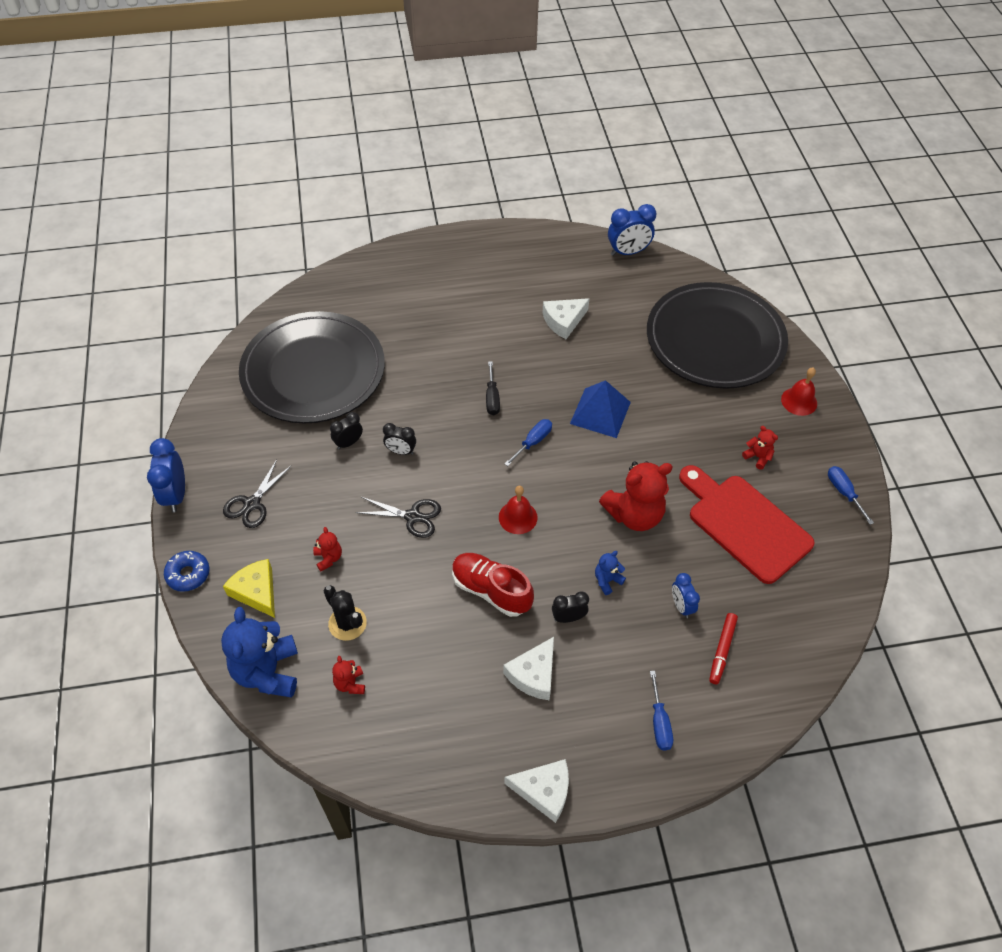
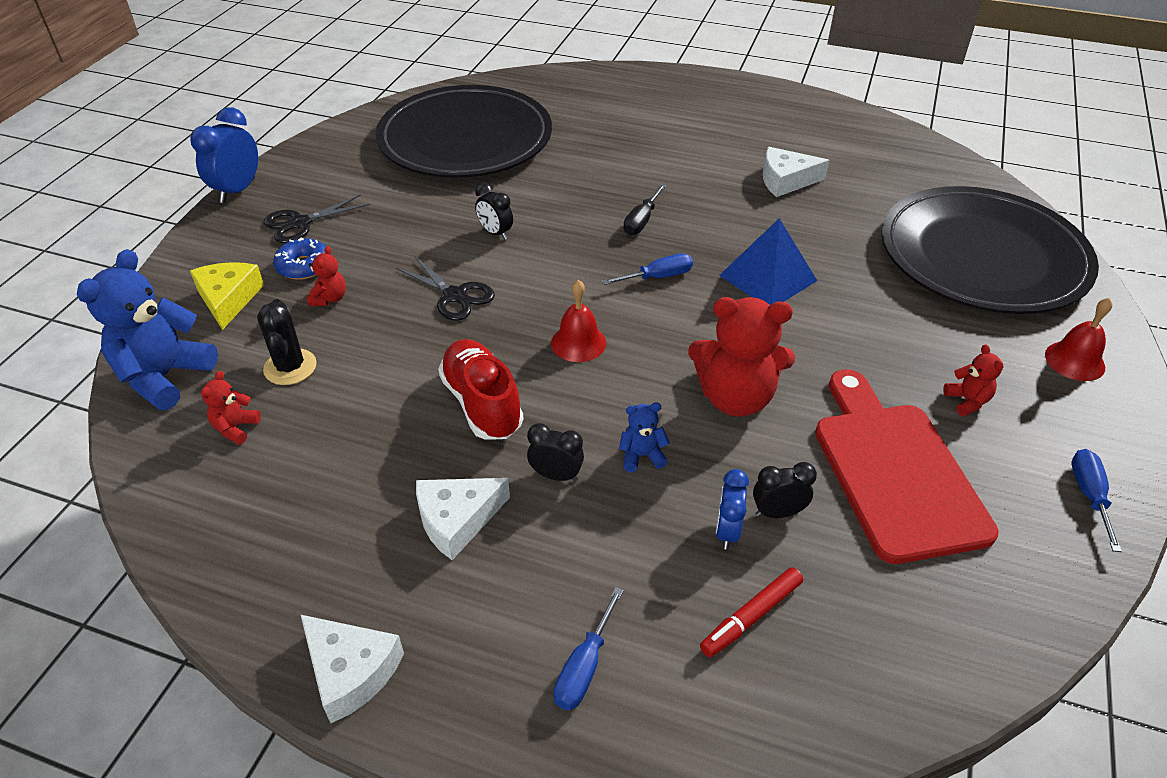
camera: 30 degrees right, 10 degrees down
blue donut [164,551,210,592] -> blue donut moved to [273,237,326,280]
black clock [330,412,363,450] -> black clock moved to [753,462,817,518]
blue clock [608,204,656,256] -> none

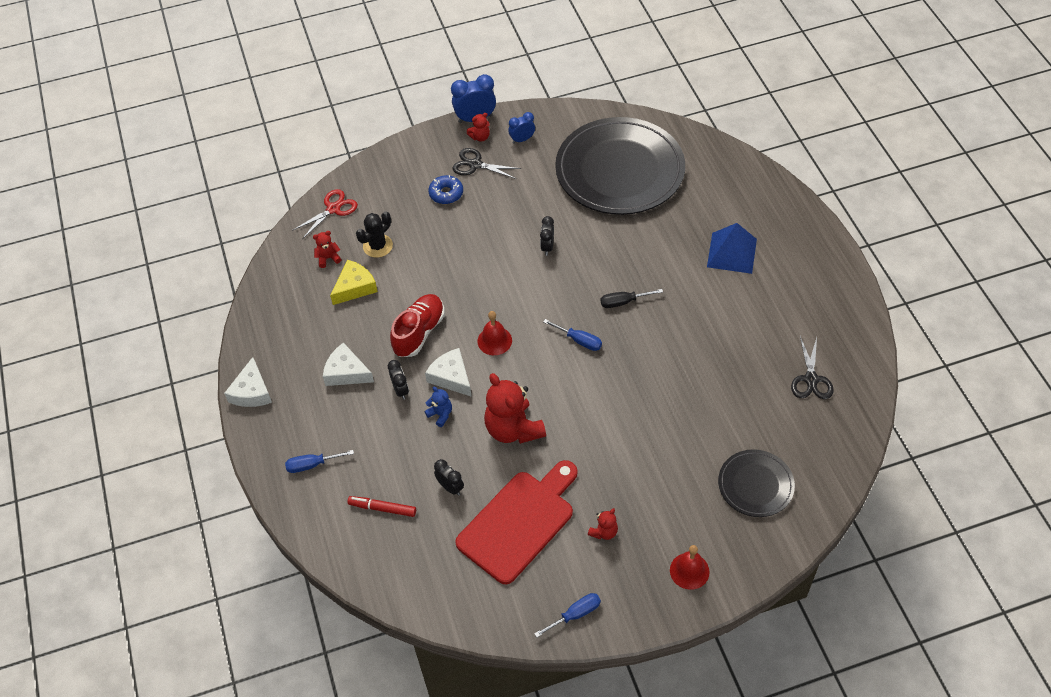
camera: 55 degrees right, 10 degrees up
blue teddy bear [77,249,218,411] -> red scissors [292,189,358,239]
yellow cheese [190,262,264,330] -> yellow cheese moved to [330,260,378,305]
red teddy bear [307,246,346,306] -> red teddy bear moved to [467,113,490,142]
black scissors [396,256,495,321] -> black scissors moved to [791,336,834,399]
blue clock [716,469,749,550] -> blue clock moved to [508,112,535,144]
blue pyramid [719,218,817,305] -> blue pyramid moved to [707,223,757,274]
white cheese [763,147,829,197] -> white cheese moved to [425,348,472,397]
black plate [881,186,1099,314] -> black plate [718,449,795,517], size x0.49

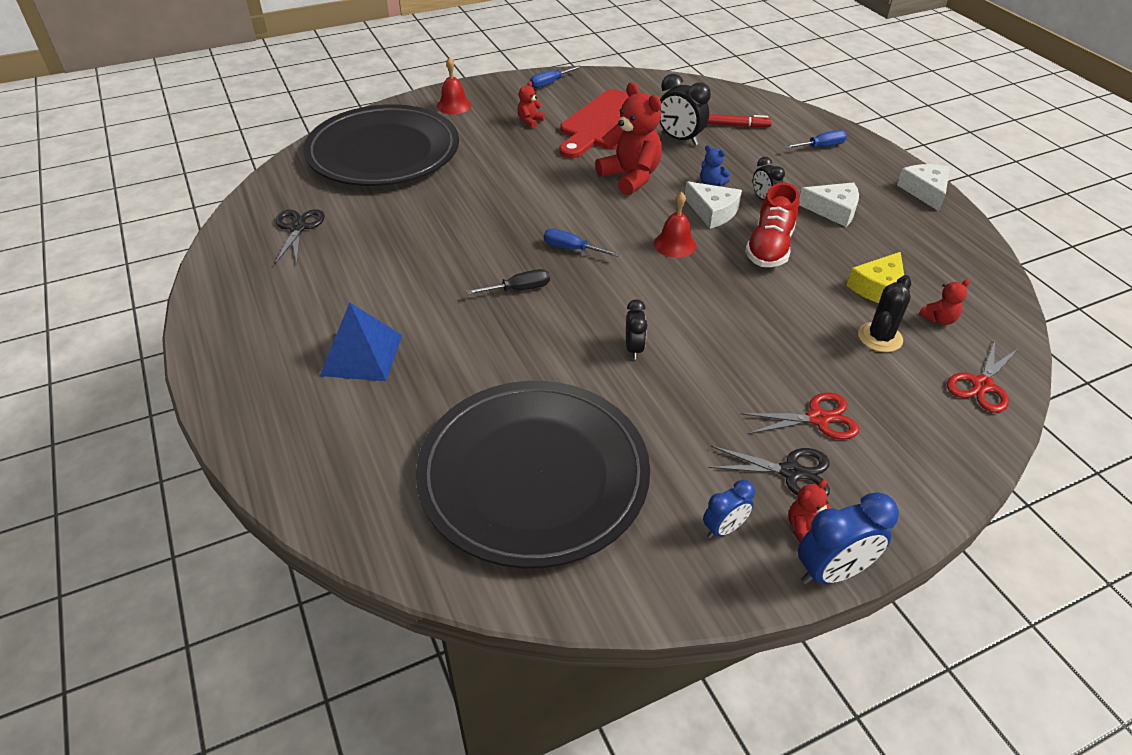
camera: 170 degrees right, 10 degrees down
blue donut [428,175,463,204] -> red scissors [741,393,859,439]
black clock [434,459,464,496] -> black clock [660,74,711,145], size x1.64
black plate [718,449,795,517] -> black plate [303,104,459,186], size x2.05

